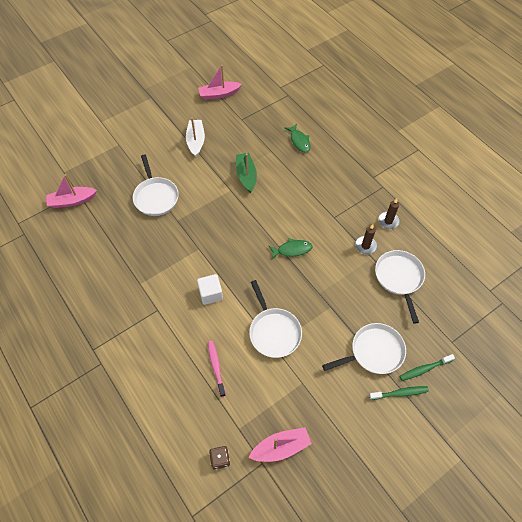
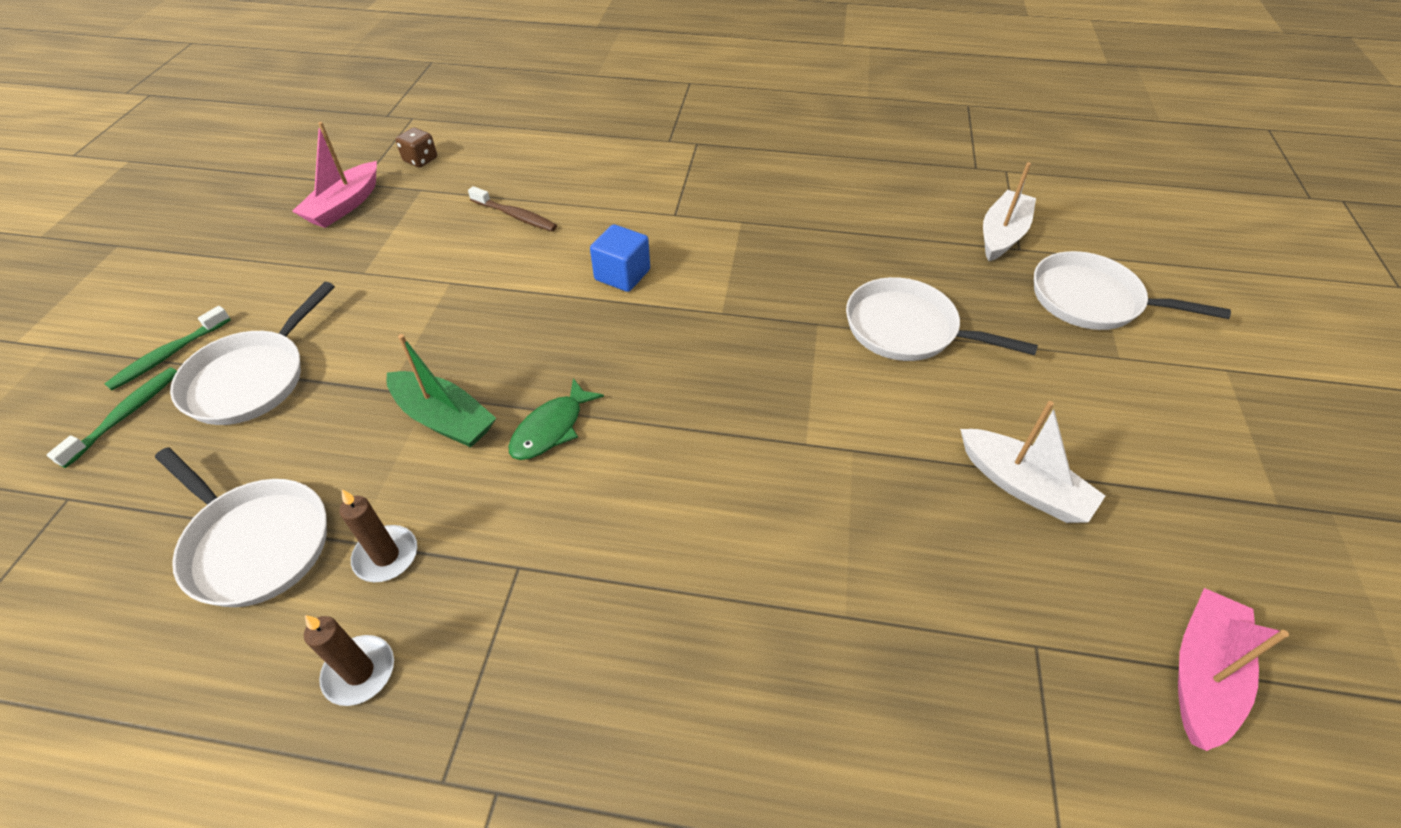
camera: 135 degrees right, 10 degrees down
pink boat [46,174,97,208] -> white boat [983,162,1036,261]
white cube [197,274,223,305] -> blue cube [590,224,650,292]
pink toothbrush [208,341,226,397] -> brown toothbrush [468,186,557,231]
green boat [236,153,257,193] -> green boat moved to [386,334,496,447]
white pan [249,280,302,358] -> white pan moved to [1034,251,1231,330]
green fish [285,124,310,152] -> none

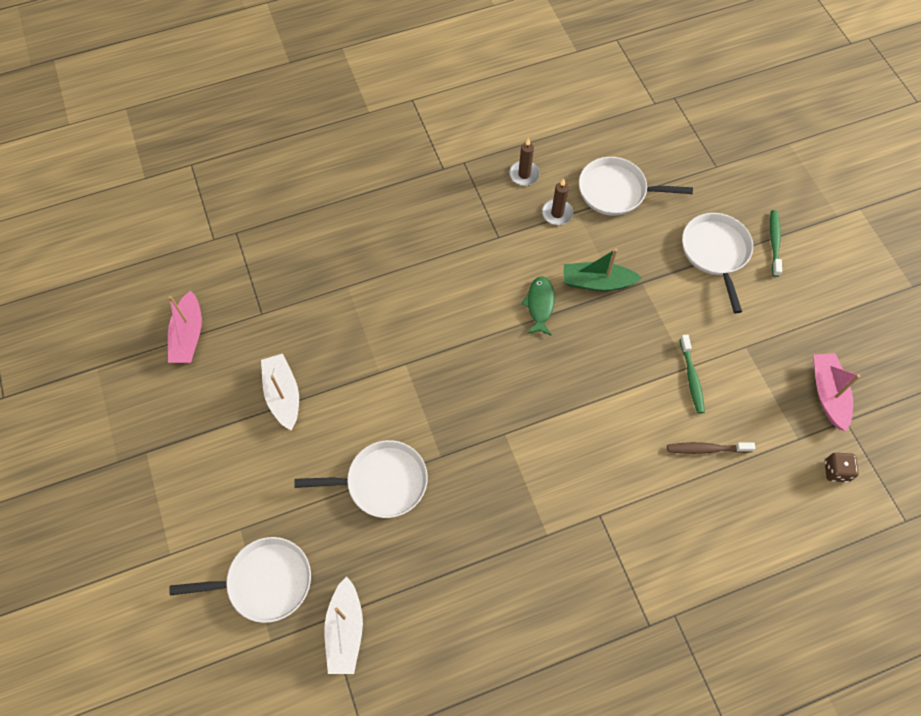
camera: 150 degrees right, 15 degrees up
green toothbrush [47,368,177,468] -> green toothbrush moved to [680,334,705,414]
blue cube [590,224,650,292] -> none
white boat [960,401,1105,523] -> white boat turned 60 degrees clockwise [261,354,299,430]

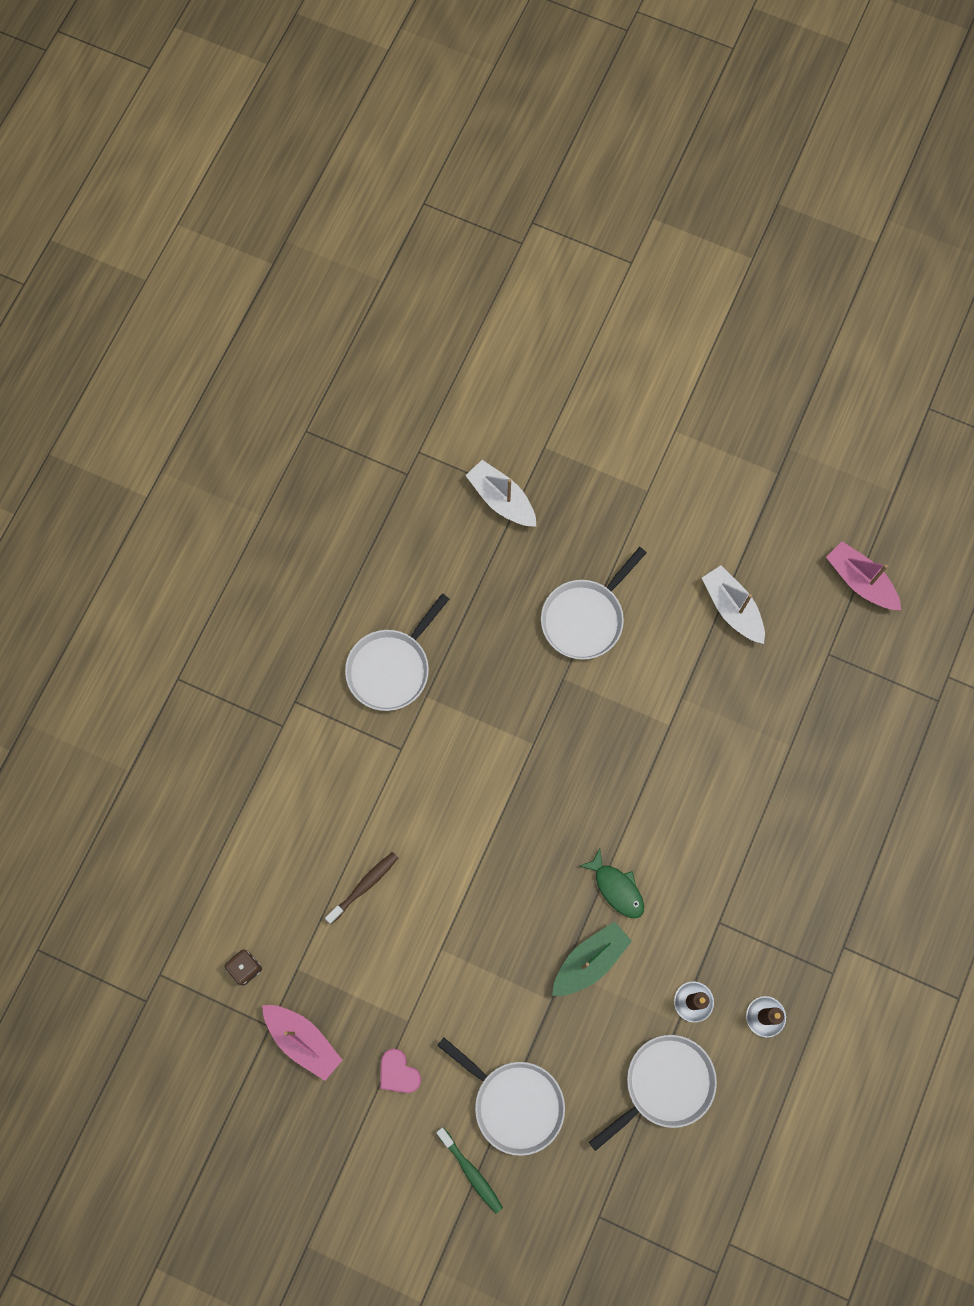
camera: 135 degrees right, 10 degrees up
white pan [169,537,311,623] -> white pan moved to [345,593,449,711]
white boat [261,354,299,430] -> white boat turned 150 degrees counterclockwise [702,565,765,644]
green toothbrush [680,334,705,414] -> none
none -> pink heart [380,1049,421,1093]

